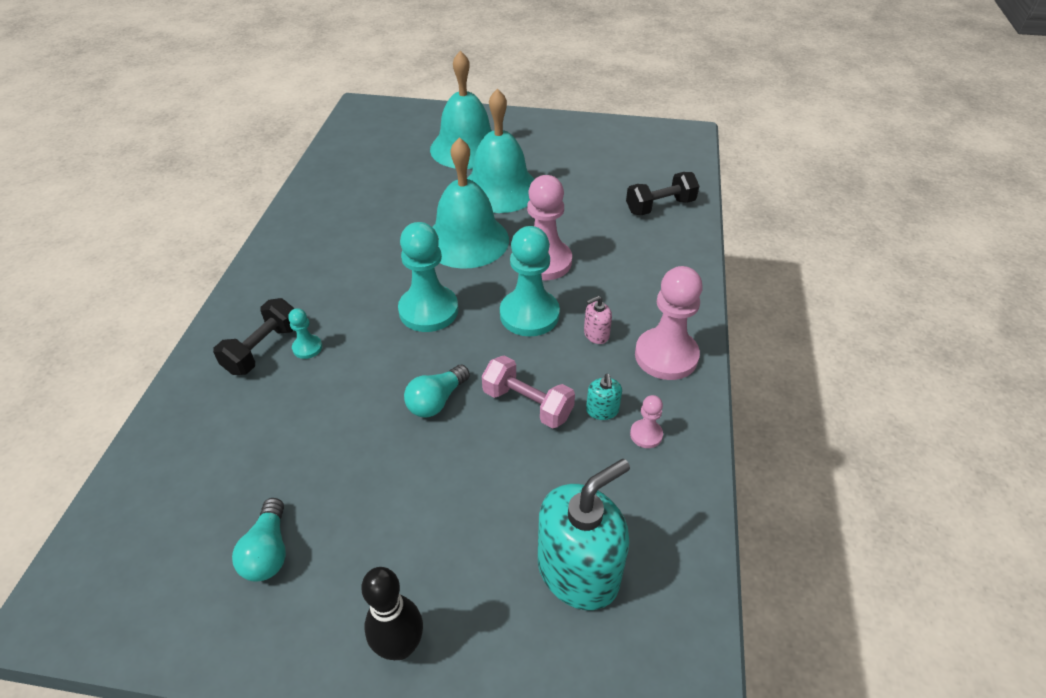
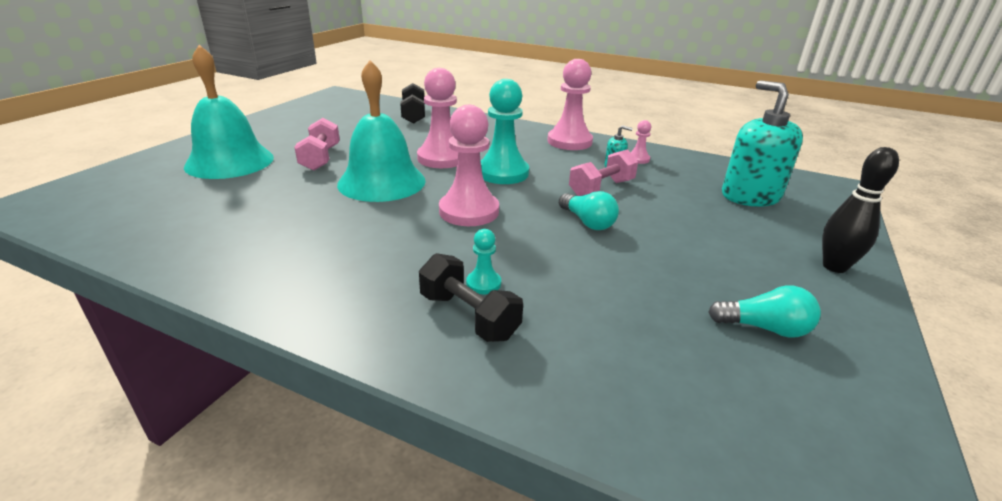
camera: 75 degrees left, 15 degrees down
turquoise pawn [398,222,458,332] -> pink pawn [439,105,499,226]
turquoise bell [467,89,535,213] -> pink dumbbell [294,118,340,171]
pink soap dispenser [584,296,612,344] -> none

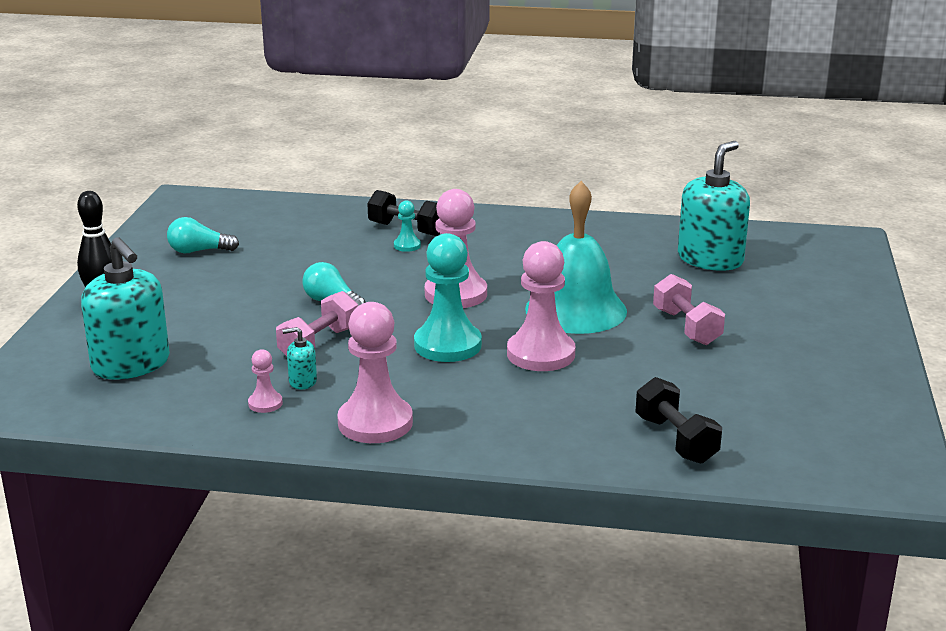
camera: 165 degrees right, 5 degrees down
turquoise bell [184,45,274,179] -> none
none -> turquoise soap dispenser [678,141,750,271]

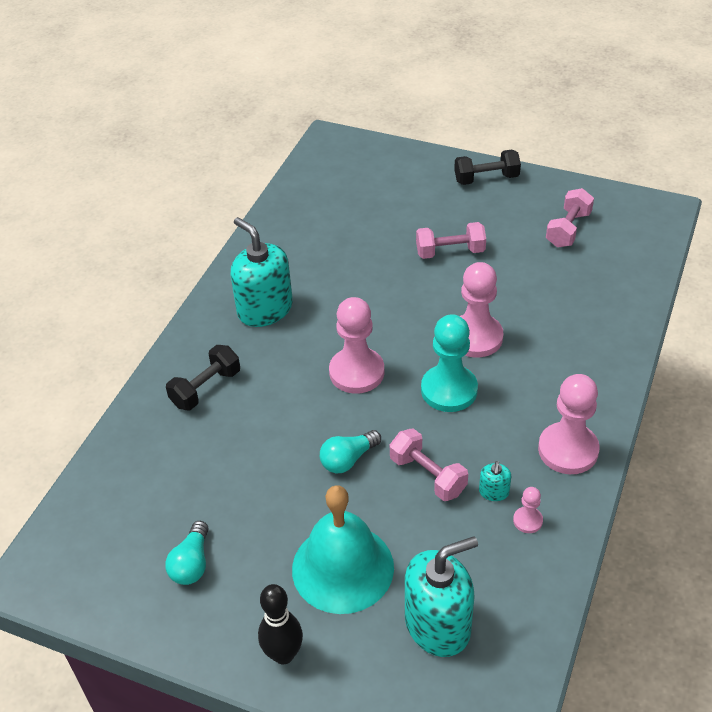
camera: 75 degrees left, 20 degrees up
turquoise pawn [394,200,421,252] -> none
turquoise bell [525,181,627,334] -> turquoise bell moved to [292,485,394,614]
black dumbbell [635,377,722,464] -> black dumbbell moved to [454,150,521,185]
turquoise soap dispenser [678,141,750,271] -> turquoise soap dispenser moved to [231,217,293,327]
none -> pink dumbbell [546,188,594,247]

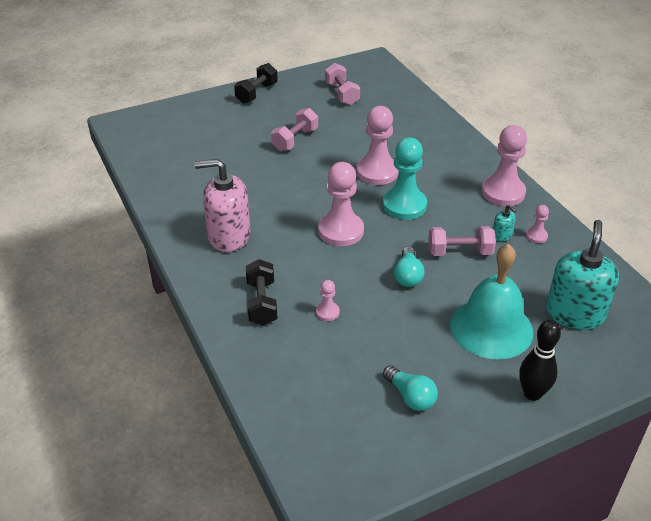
camera: 50 degrees left, 5 degrees down
turquoise soap dispenser [231,217,293,327] -> pink soap dispenser [194,159,250,252]
none -> pink pawn [316,280,340,321]

